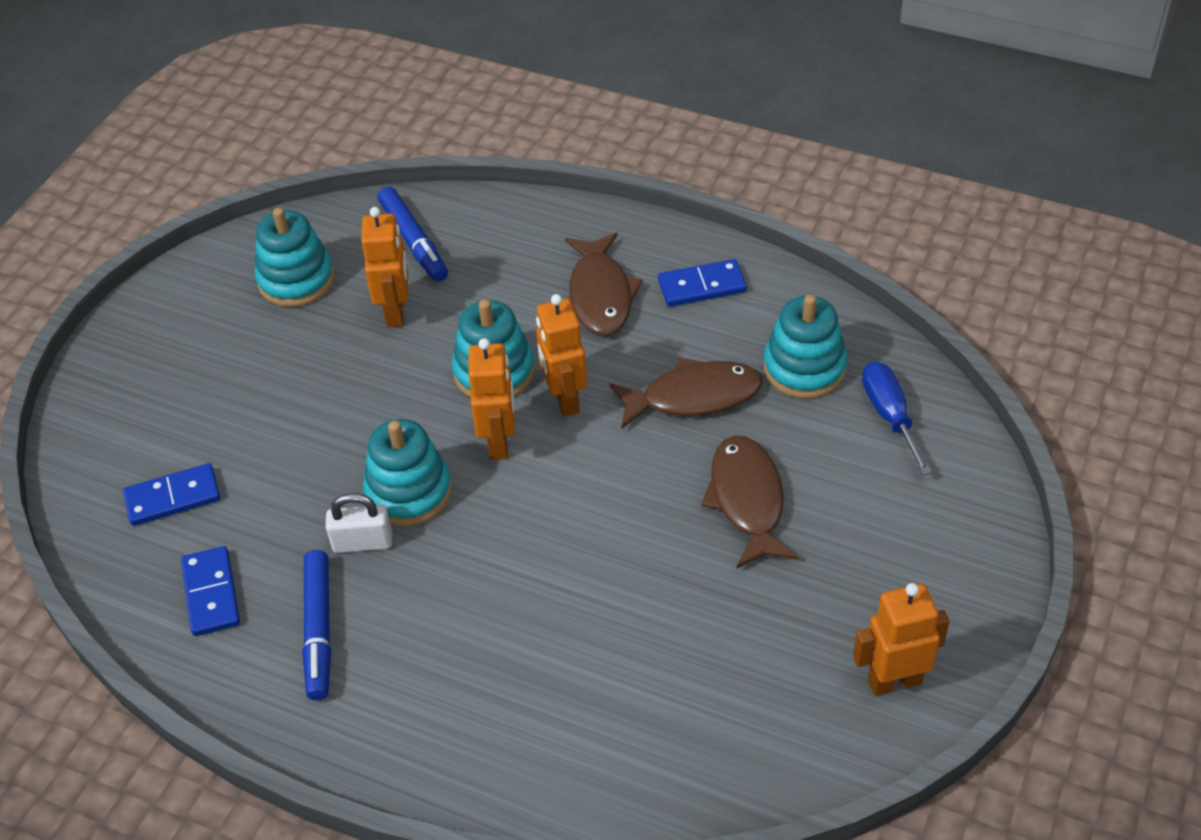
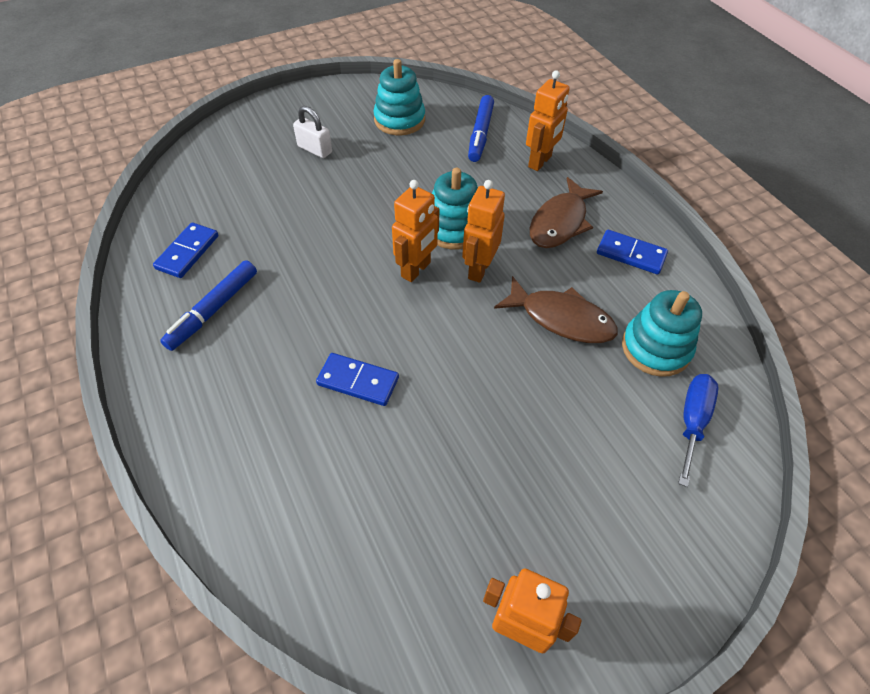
camera: 35 degrees right, 5 degrees up
blue domino [123,463,220,526] -> blue domino moved to [316,353,399,406]
white padlock [325,493,392,553] -> white padlock moved to [293,106,332,158]
orange robot [361,207,408,327] -> orange robot moved to [526,70,570,171]
turquoise stacking toy [363,419,452,526] -> none
brown fish [701,436,798,569] -> none

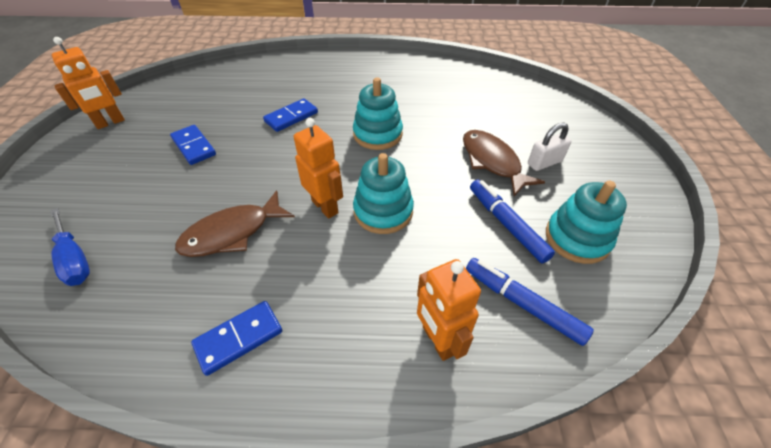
camera: 120 degrees right, 5 degrees down
blue domino [153,223,219,278] -> blue domino moved to [170,125,216,165]
blue marker [160,260,257,351] -> blue marker moved to [470,180,555,263]
orange robot [392,180,439,282] -> none
brown fish [530,177,603,248] -> brown fish moved to [463,130,545,196]
turquoise stacking toy [622,290,702,377] -> turquoise stacking toy moved to [353,77,403,150]

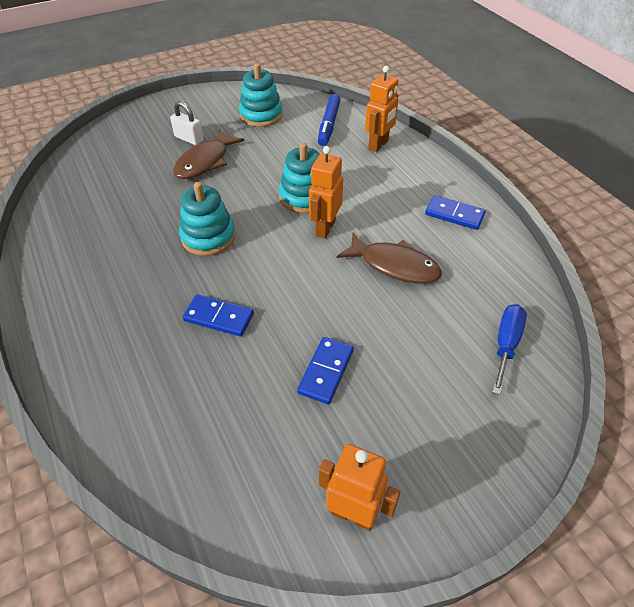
camera: 120 degrees left, 0 degrees up
blue marker [470,180,555,263] -> none

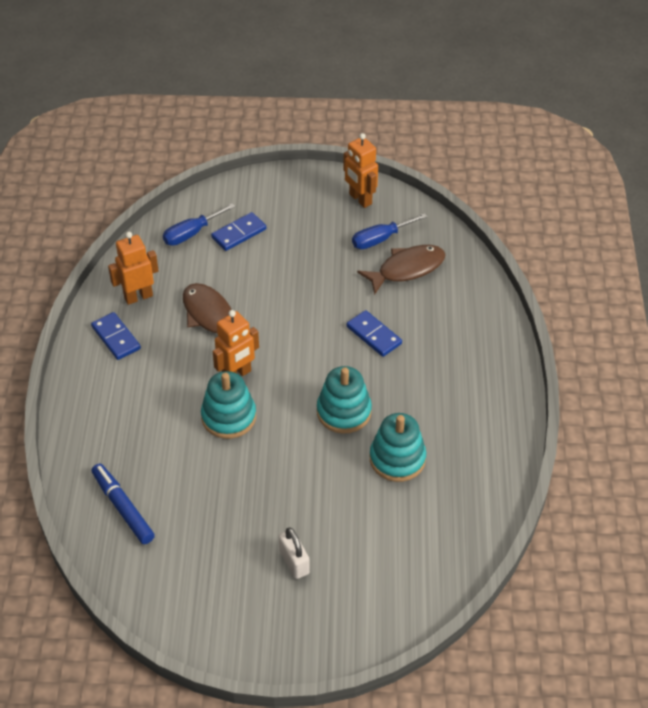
camera: 150 degrees left, 0 degrees up
brown fish [173,130,244,179] -> brown fish moved to [357,245,445,295]
turquoise stacking toy [239,63,283,127] -> turquoise stacking toy moved to [370,413,426,482]
blue domino [297,337,354,404] -> blue domino moved to [211,212,266,251]
blue marker [318,94,341,146] -> blue marker turned 75 degrees counterclockwise [92,464,155,544]
orange robot [365,66,399,152] -> orange robot moved to [108,232,159,305]
none -> blue screwdriver [352,213,427,249]

